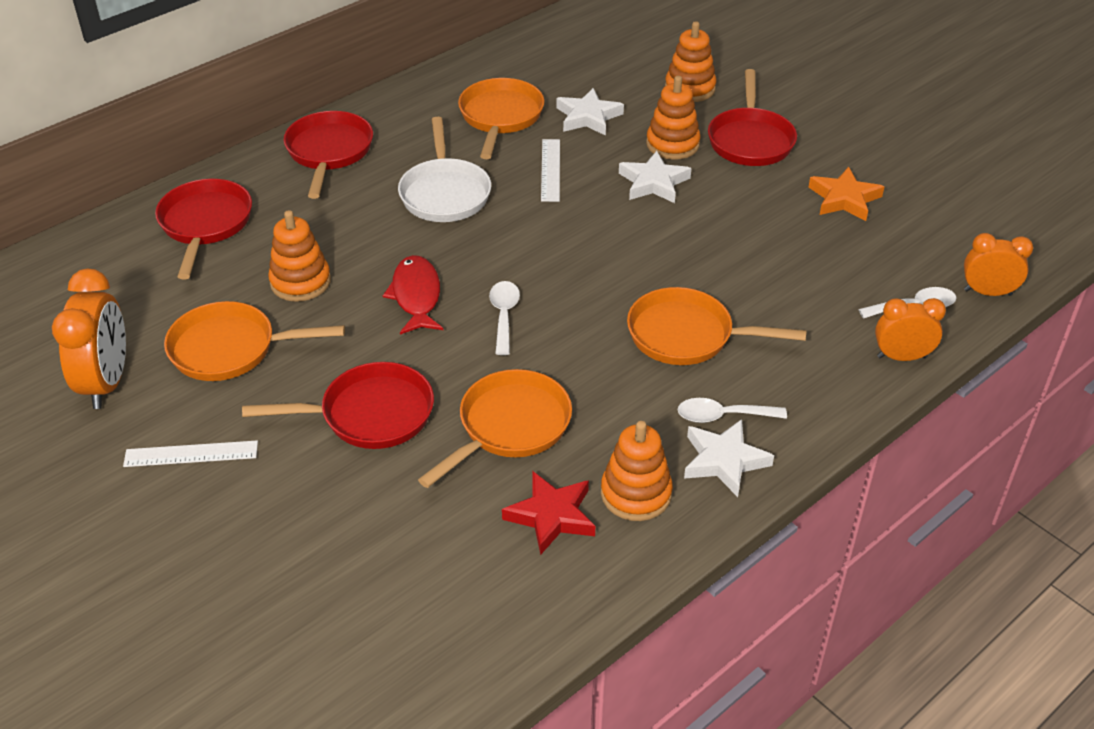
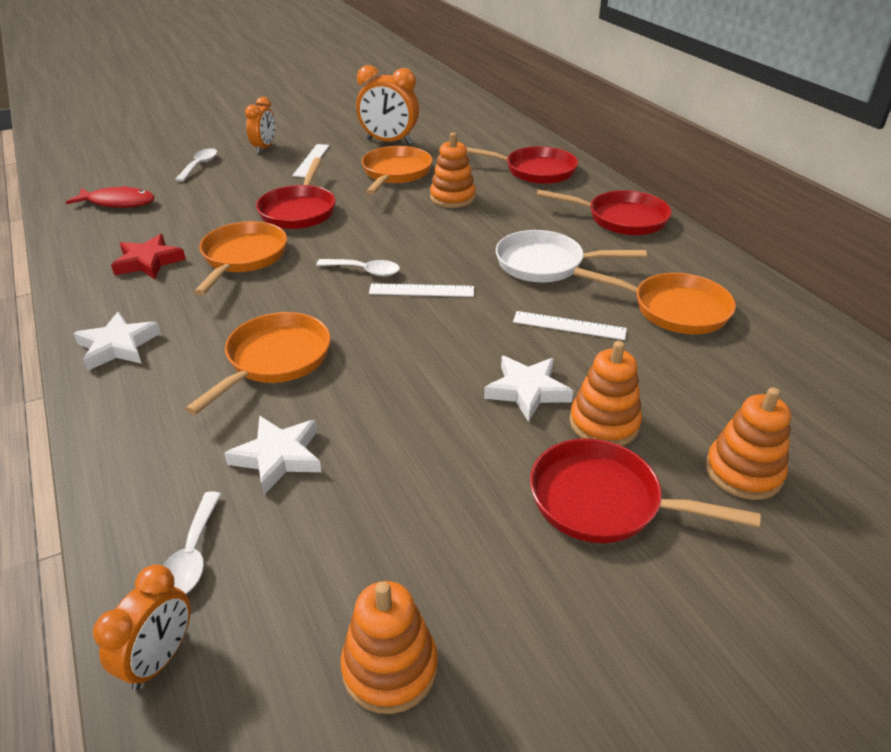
camera: 105 degrees right, 5 degrees down
red fish [383,255,443,335] -> red fish moved to [66,186,155,208]
orange pan [418,369,572,488] -> orange pan turned 135 degrees counterclockwise [194,221,287,296]
white star [557,88,624,136] -> white star moved to [224,416,322,495]
orange stacking toy [601,421,673,521] -> orange stacking toy moved to [340,581,438,714]
white spoon [678,398,787,423] -> white spoon moved to [175,148,217,182]
orange star [808,167,884,221] -> none
orange clock [875,298,946,361] -> orange clock moved to [245,97,276,154]
none -> white ruler [369,283,474,297]

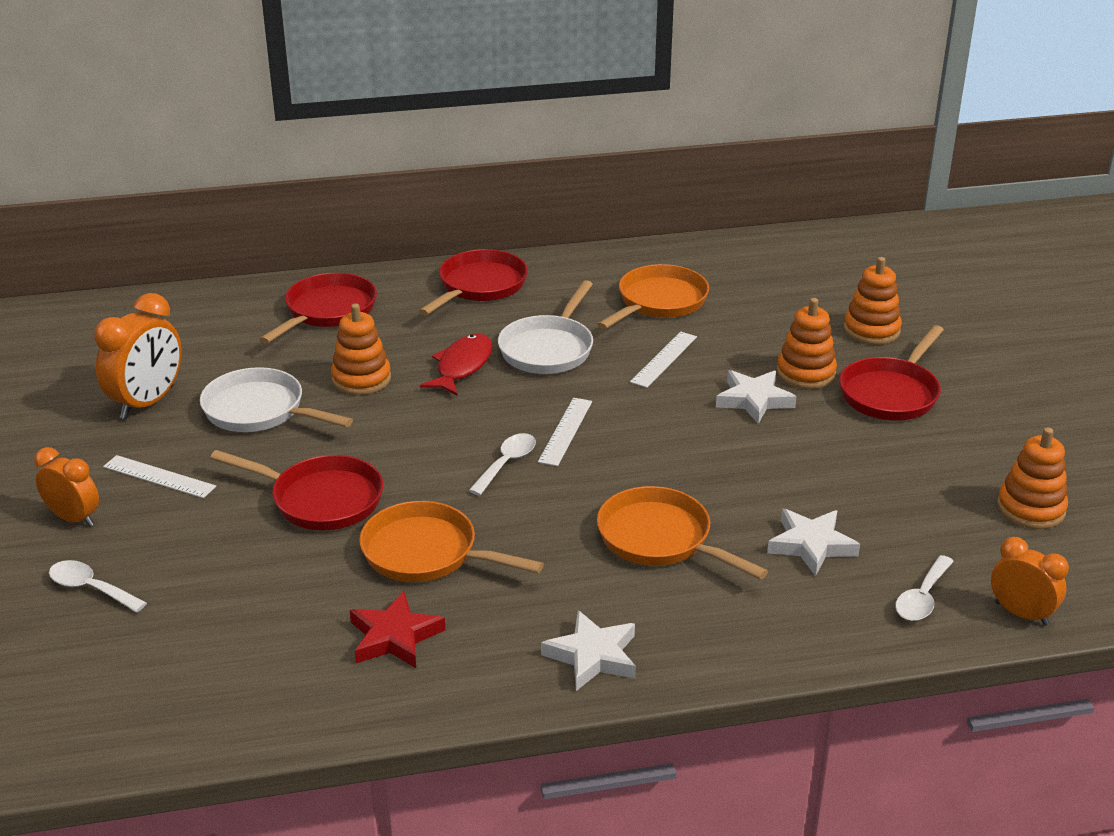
camera: 75 degrees left, 5 degrees down
red fish [66,186,155,208] -> red fish moved to [420,334,493,395]
white spoon [163,491,221,594] -> white spoon turned 105 degrees clockwise [895,555,954,621]
orange pan [361,146,432,195] -> white pan [200,367,353,432]

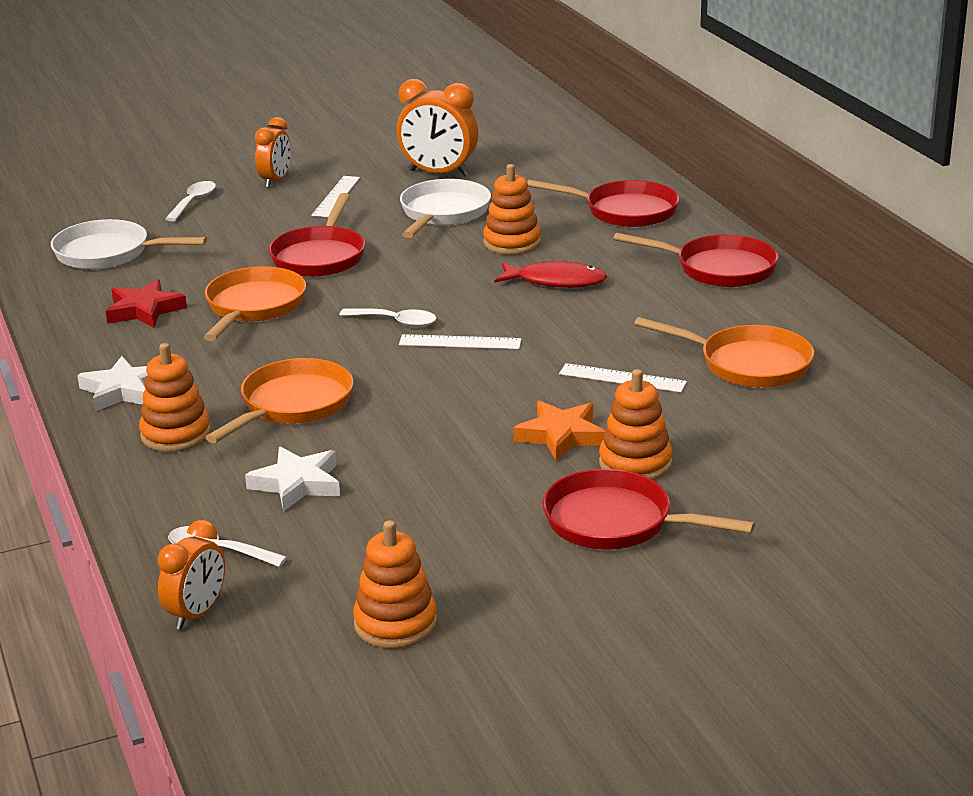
camera: 80 degrees right, 5 degrees down
white pan [498,280,593,374] -> white pan moved to [51,219,207,269]
white star [716,370,797,424] -> orange star [513,400,605,461]
orange stacking toy [844,257,902,345] -> orange stacking toy moved to [139,343,211,452]

